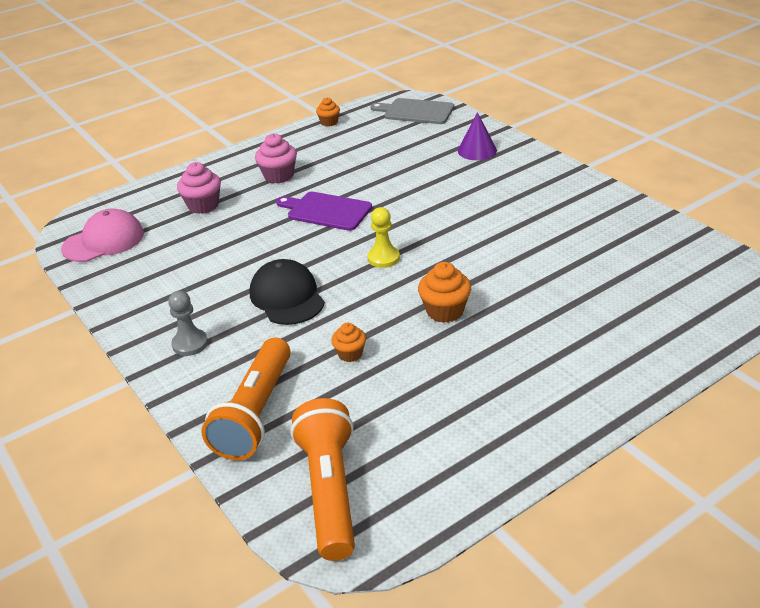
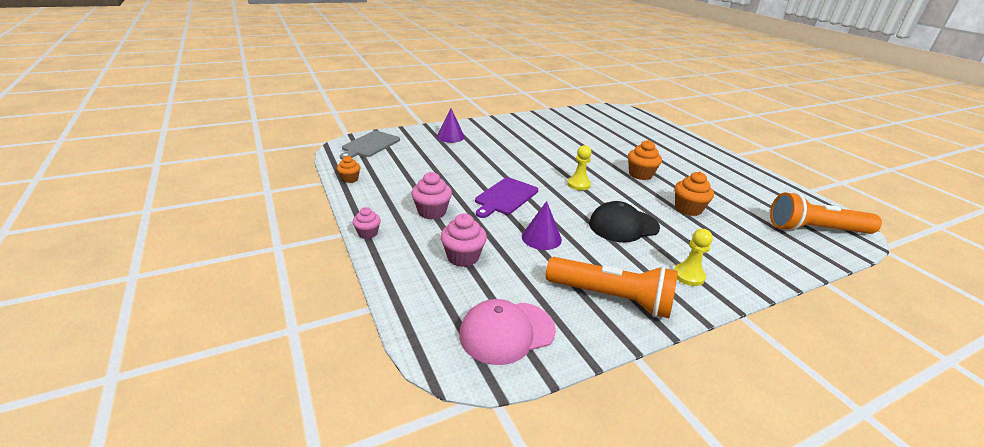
camera: 85 degrees left, 5 degrees down
pink cap [61,209,144,262] -> pink cap turned 90 degrees counterclockwise [459,299,556,365]
grey pawn [168,291,208,356] -> yellow pawn [674,229,713,286]
orange flashlight [201,338,291,460] -> orange flashlight moved to [546,257,678,318]
orange cupcake [331,323,366,362] -> orange cupcake [675,172,714,216], size x1.59
none -> pink cupcake [352,207,381,239]
none -> purple cone [522,201,562,250]

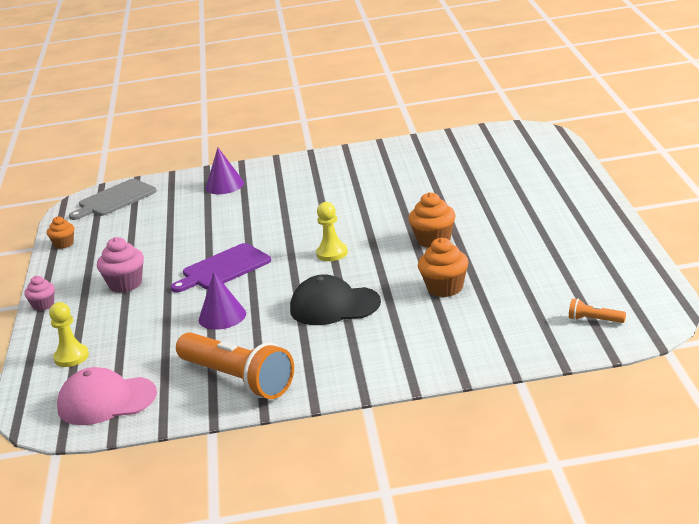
camera: 25 degrees right, 5 degrees down
pink cupcake [440,213,487,267] -> none
yellow pawn [674,229,713,286] -> yellow pawn moved to [49,302,89,367]
orange flashlight [770,192,882,234] -> orange flashlight [569,298,626,323], size x0.41

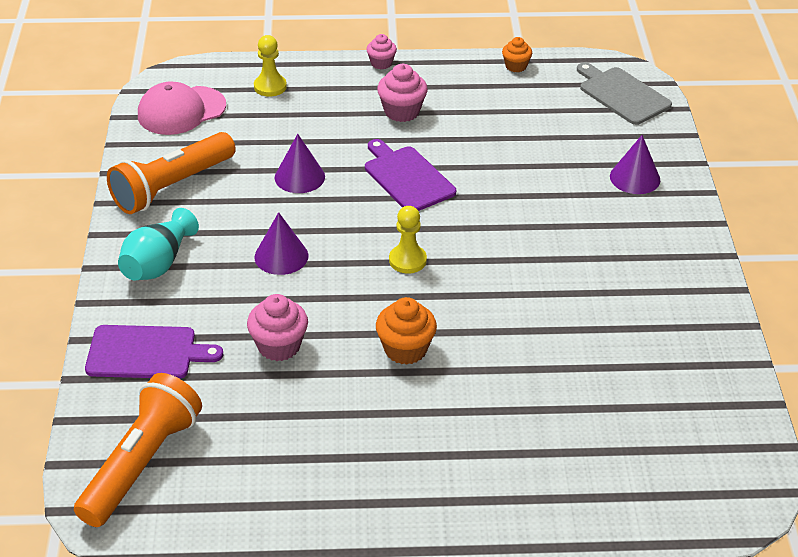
camera: 90 degrees right, 15 degrees up
pink cap [57,367,157,425] -> pink cap turned 120 degrees counterclockwise [138,81,226,135]
black cap [290,274,381,325] -> purple cone [255,212,308,275]
orange cupcake [418,238,469,297] -> pink cupcake [247,294,308,361]
orange flashlight [569,298,626,323] -> orange flashlight [74,373,202,527], size x2.46
none -> purple cutting board [85,325,223,379]
none -> turquoise vase [118,208,199,281]

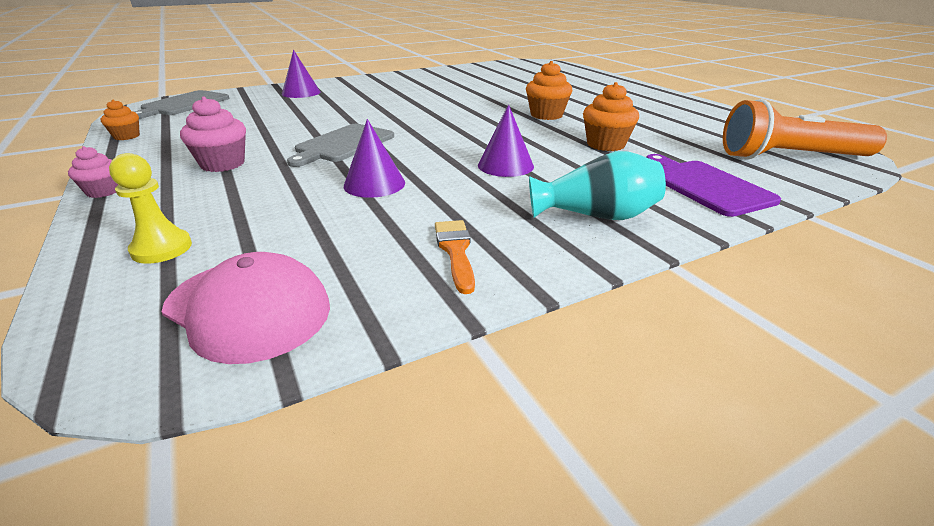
camera: 115 degrees left, 10 degrees down
orange flashlight [107,132,236,214] -> orange brush [435,220,475,294]
pink cupcake [247,294,308,361] -> orange cupcake [583,82,639,151]
purple cutting board [365,139,456,211] -> grey cutting board [287,124,394,167]
yellow pawn [389,206,427,273] -> none

